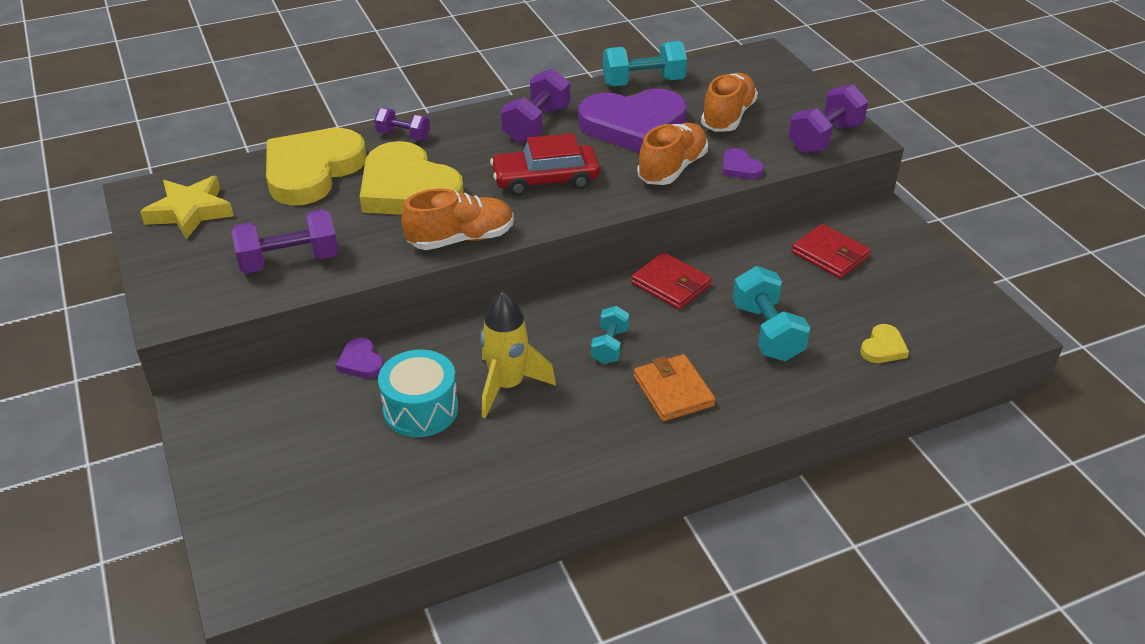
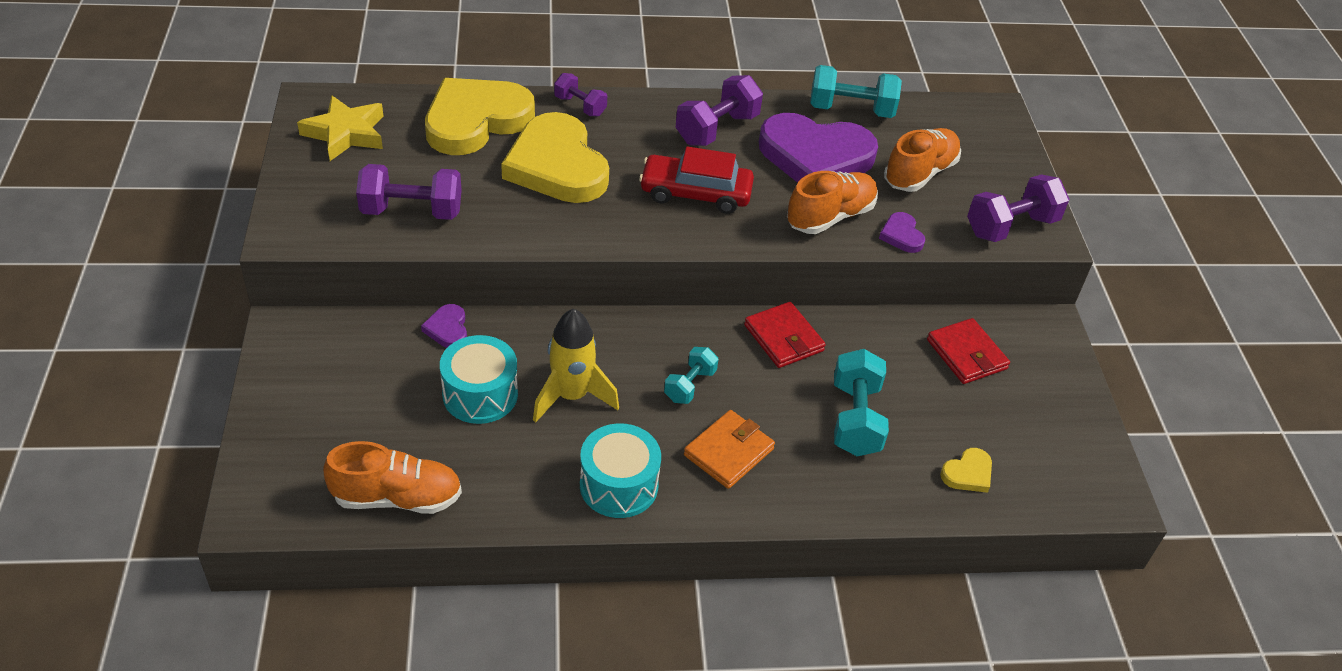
camera: 15 degrees right, 5 degrees up
orange shoe [401,188,514,250] -> orange shoe moved to [323,441,462,514]
orange wallet [634,354,715,421] -> orange wallet turned 45 degrees clockwise [684,410,775,489]
none -> turquoise drum [580,423,661,518]

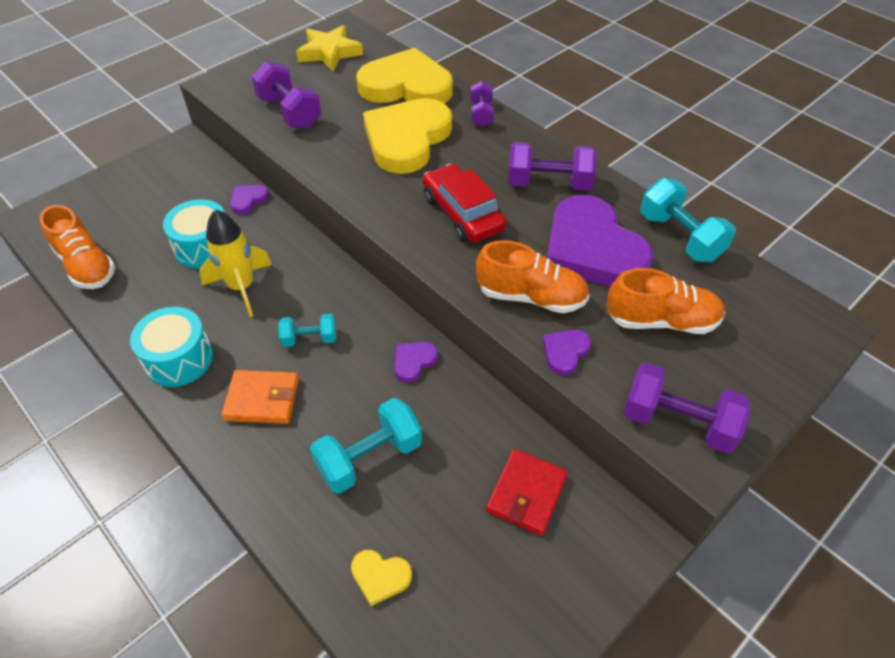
camera: 55 degrees right, 5 degrees up
red wallet [744,302,826,368] -> purple heart [394,342,438,383]

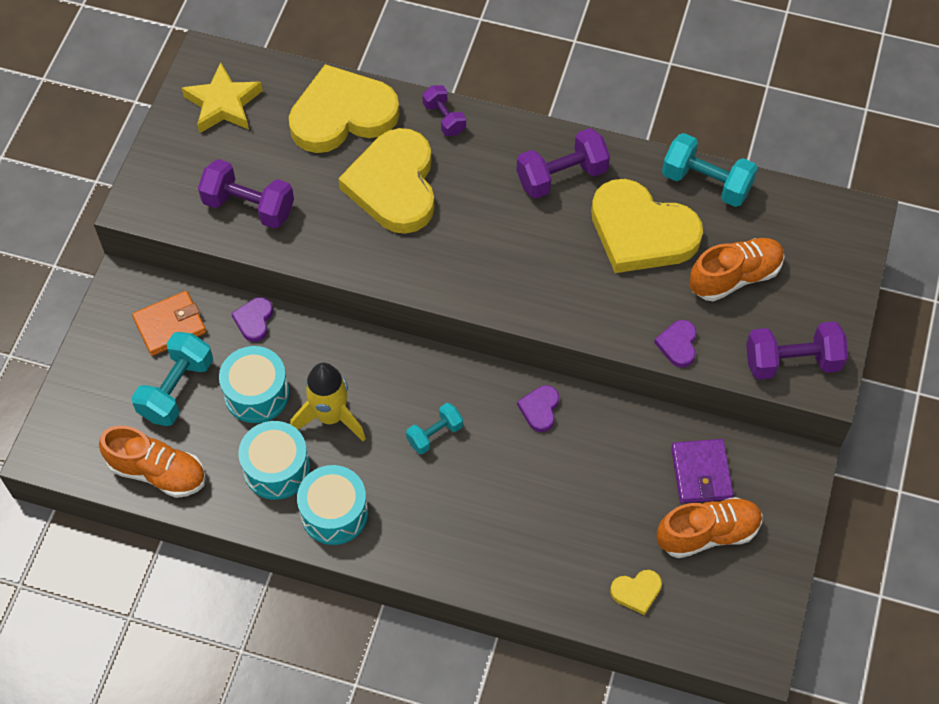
camera: 30 degrees left, 10 degrees up
orange wallet [221,370,299,424] -> orange wallet moved to [132,291,206,356]
turquoise dumbbell [310,398,422,494] -> turquoise dumbbell moved to [131,332,213,426]
red car [423,164,507,243] -> none
orange shoe [476,240,590,313] -> orange shoe moved to [656,497,762,558]
red wallet [486,449,568,536] -> purple wallet [671,439,733,503]
purple heart [547,195,653,287] -> yellow heart [591,179,703,273]
none -> turquoise drum [238,421,310,500]

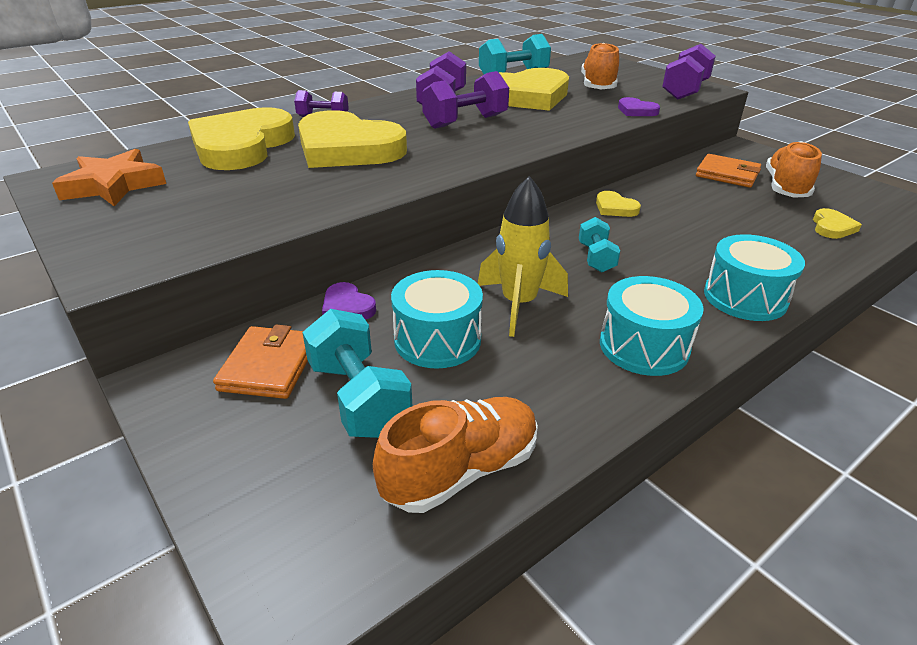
camera: 55 degrees left, 25 degrees down
yellow star [182,63,263,133] -> orange star [52,149,166,206]
purple dumbbell [198,159,294,229] -> purple dumbbell moved to [422,71,509,129]
turquoise drum [238,421,310,500] -> turquoise drum moved to [704,234,805,321]
purple heart [517,385,559,432] -> yellow heart [596,191,641,217]
purple wallet [671,439,733,503] -> orange wallet [696,154,761,188]

